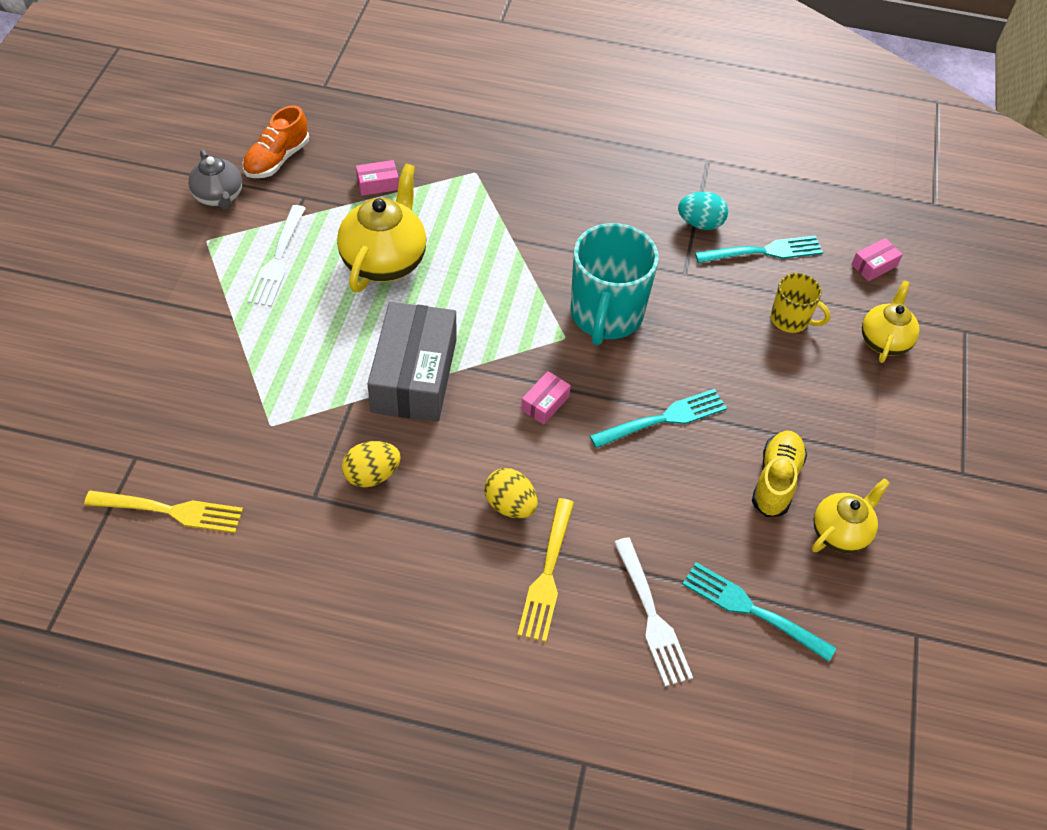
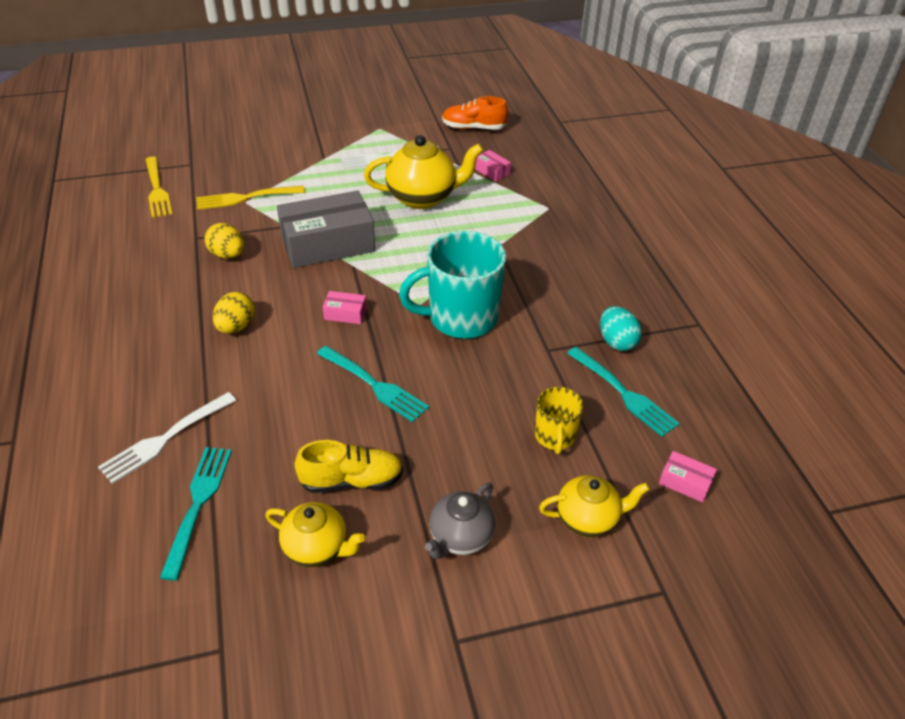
camera: 65 degrees right, 10 degrees down
grey teapot [188,149,242,210] -> grey teapot moved to [425,483,495,559]
yellow fork [517,498,574,642] -> yellow fork moved to [196,186,305,210]

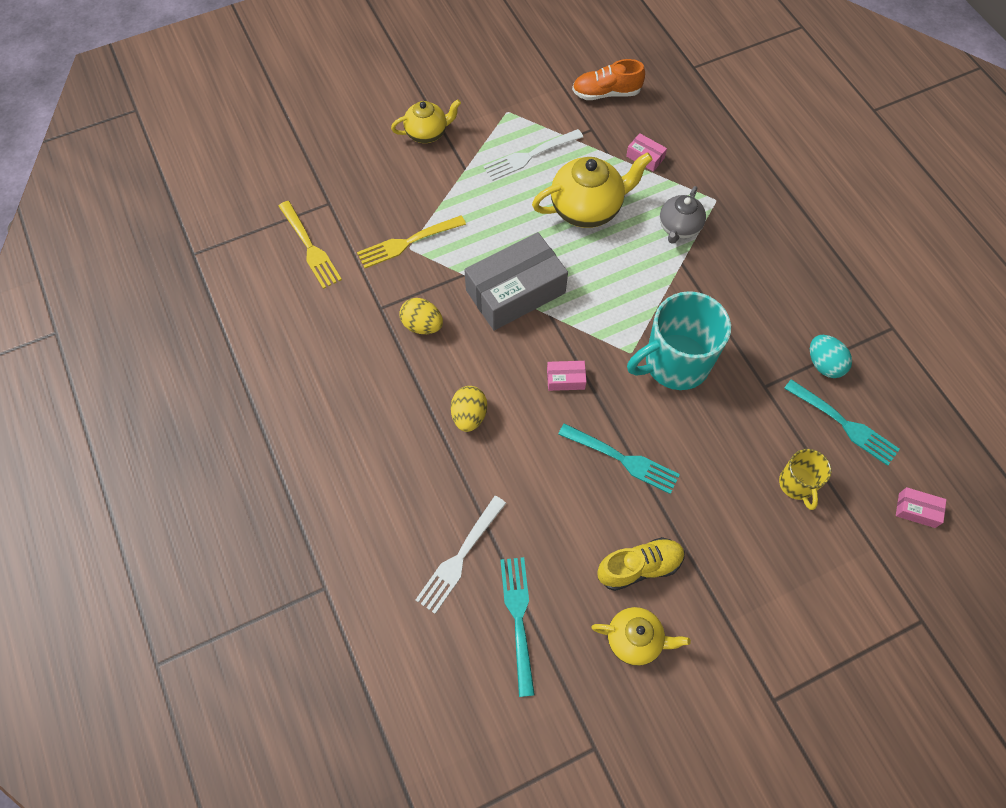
camera: 10 degrees left, 20 degrees up
grey teapot [425,483,495,559] -> grey teapot moved to [660,186,706,244]
yellow teapot [539,475,650,537] -> yellow teapot moved to [391,99,461,143]

